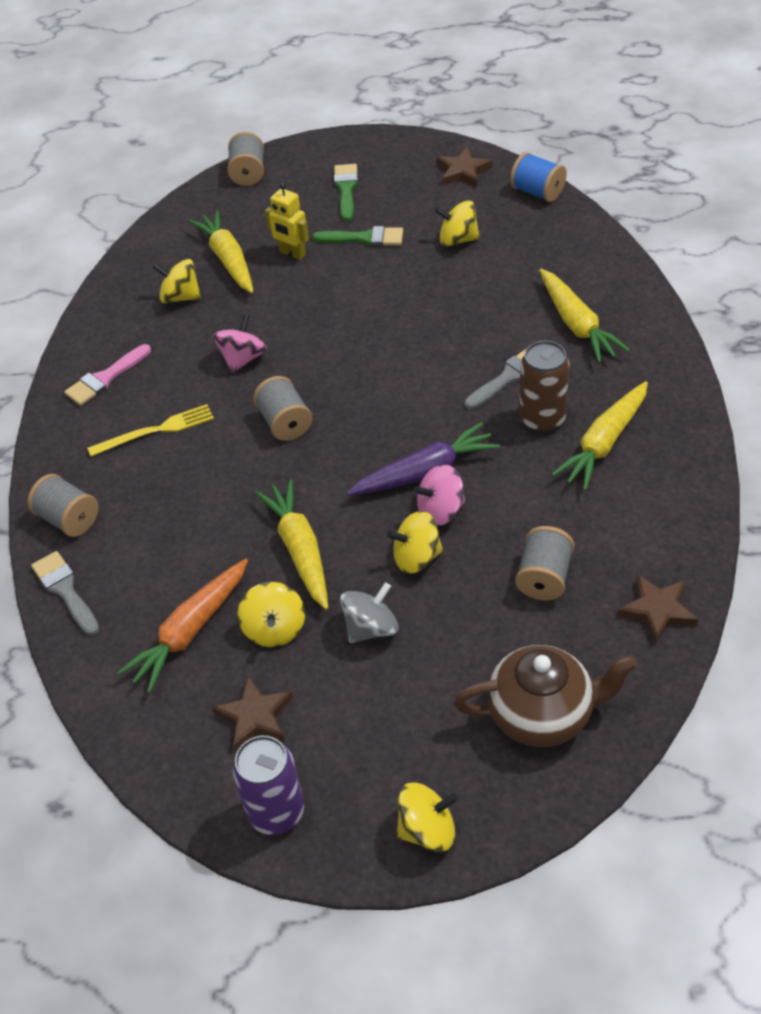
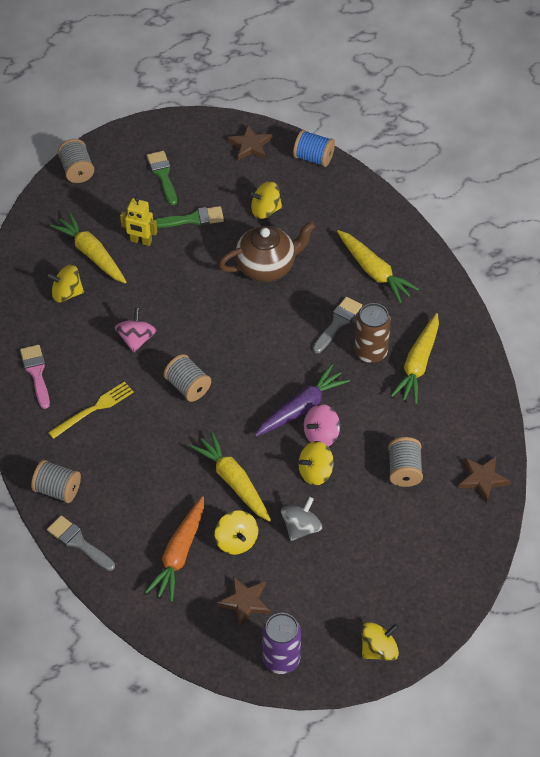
camera: 20 degrees left, 5 degrees up
pink brush [64,344,151,406] -> pink brush turned 135 degrees clockwise [20,345,50,409]
brown teapot [454,645,637,747] -> brown teapot moved to [219,221,316,282]

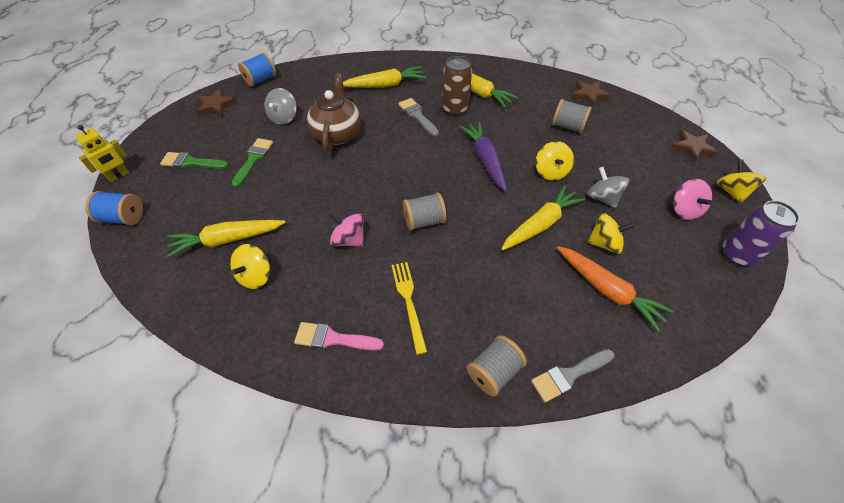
camera: 65 degrees left, 0 degrees up
grey spool [58,139,94,183] -> blue spool [85,191,143,225]
yellow robot [120,197,157,246] -> yellow robot moved to [75,125,130,182]
yellow carrot [190,432,271,522] -> yellow carrot turned 150 degrees clockwise [501,185,585,250]
brown star [217,577,271,628] -> brown star moved to [671,130,719,163]
yellow spinning top [248,181,282,219] -> grey spinning top [264,88,297,125]
pink spinning top [304,404,340,447] -> pink spinning top moved to [673,179,712,220]

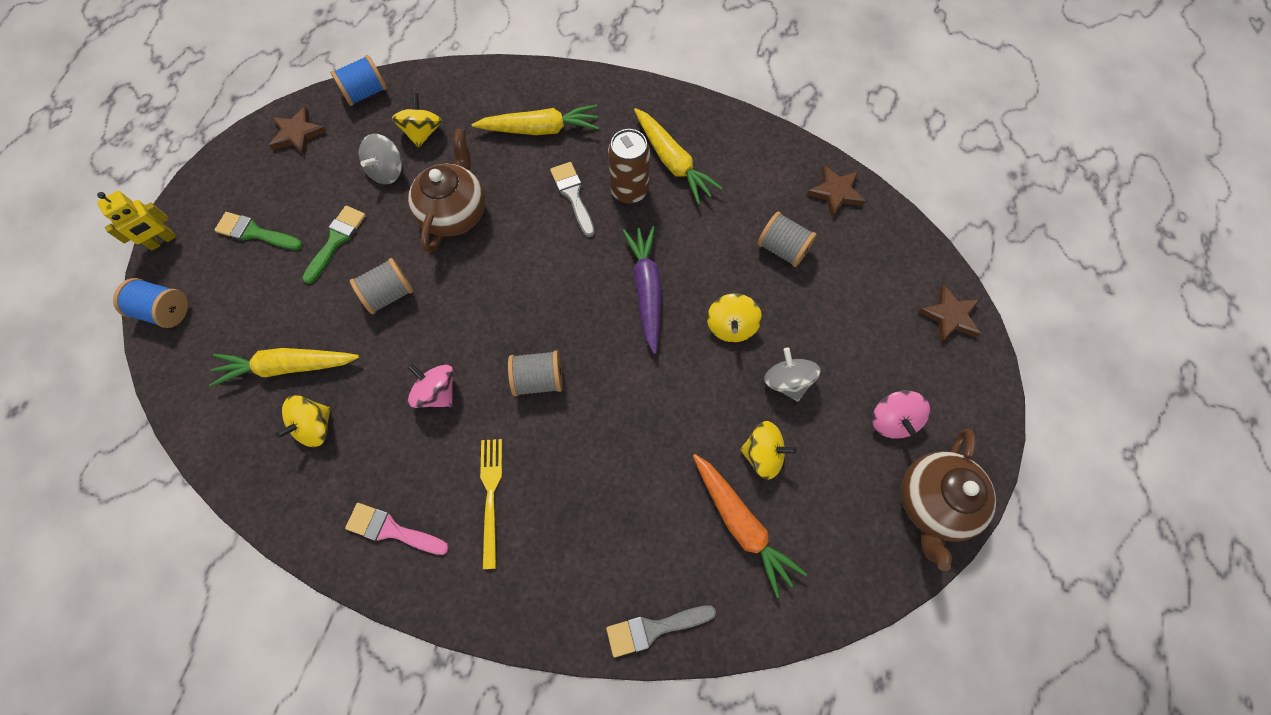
camera: 10 degrees right, 15 degrees up
grey spool [467,335,527,397] -> grey spool moved to [350,258,413,314]
yellow carrot [501,185,585,250] -> none
yellow spinning top [716,160,766,203] -> yellow spinning top moved to [392,93,442,148]
purple can [723,201,800,266] -> brown teapot [901,429,996,571]

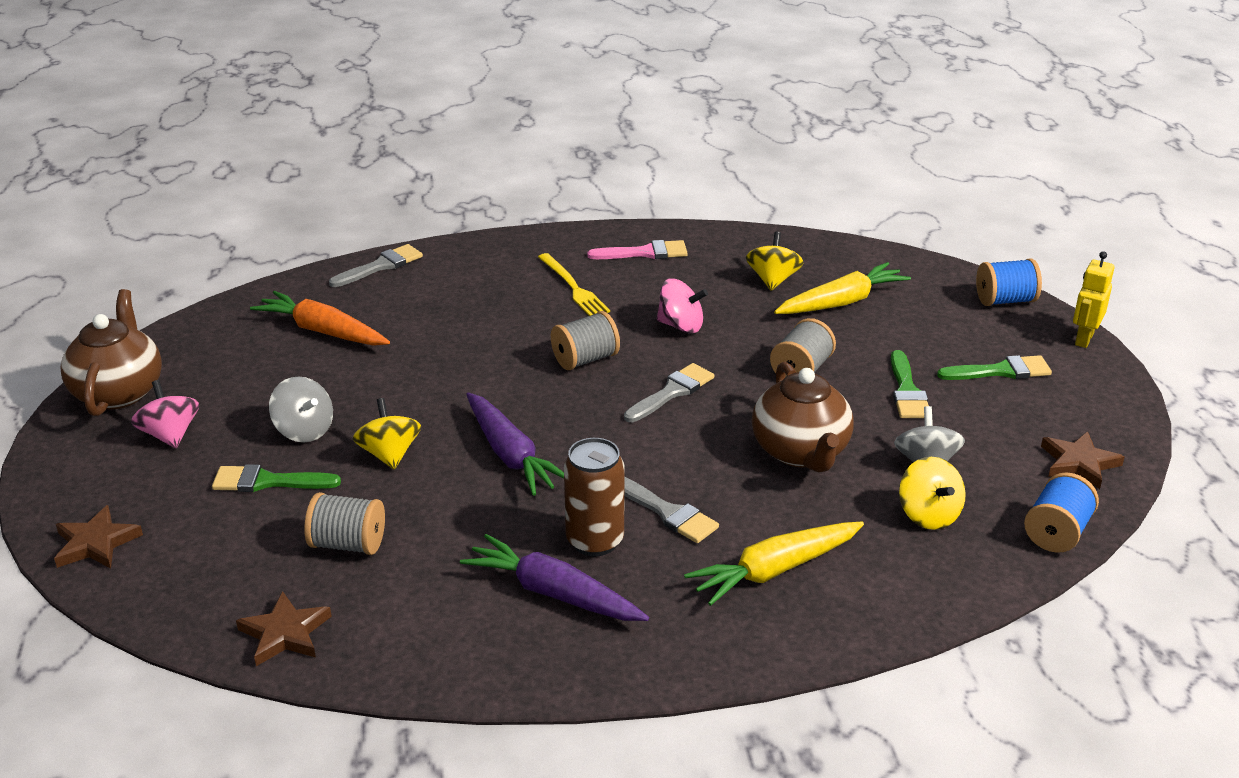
camera: 155 degrees right, 35 degrees down
yellow carrot [634,108,723,204] -> purple carrot [460,534,649,621]
yellow spinning top [740,421,797,480] -> none
none -> green brush [212,464,341,492]
none -> grey brush [624,363,714,422]

